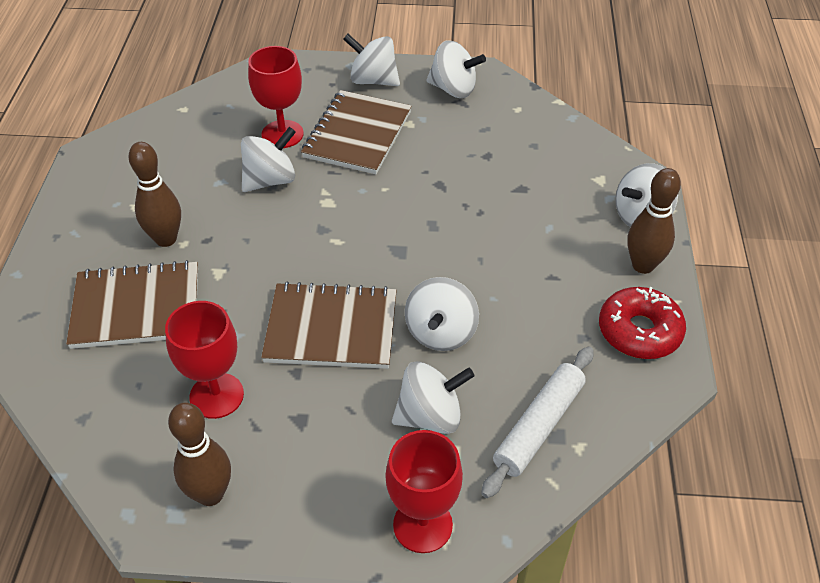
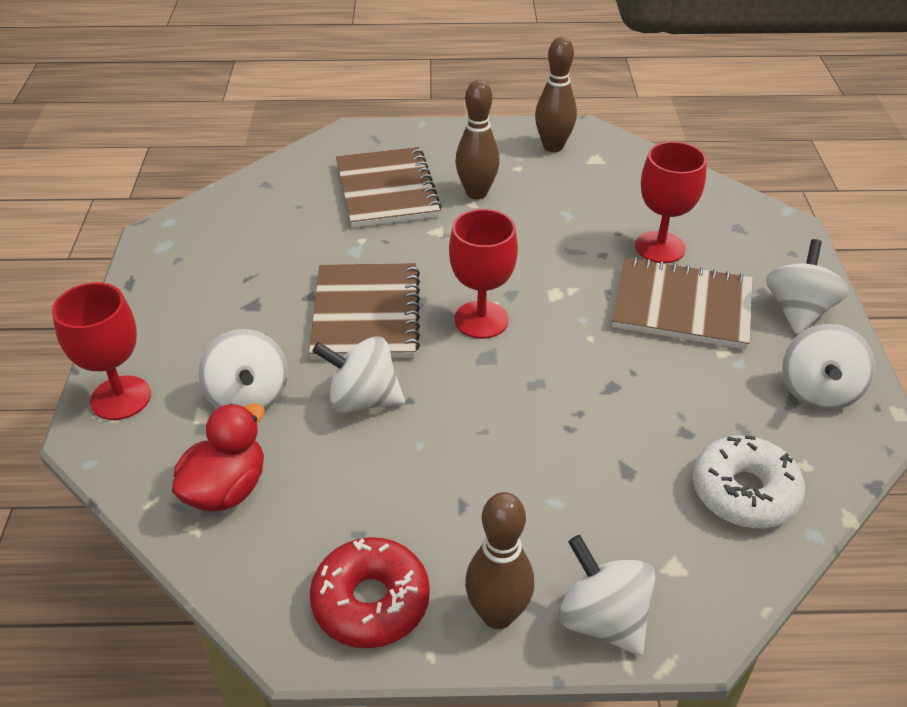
camera: 85 degrees right, 5 degrees down
red goblet [165,301,244,419] -> red goblet moved to [449,209,518,339]
brown bowling pin [168,402,231,506] -> brown bowling pin moved to [535,37,577,152]
white spinning top [241,127,296,192] -> none
white rolling pin [481,347,594,498] -> red duck [172,403,265,512]
none -> white donut [693,435,805,528]

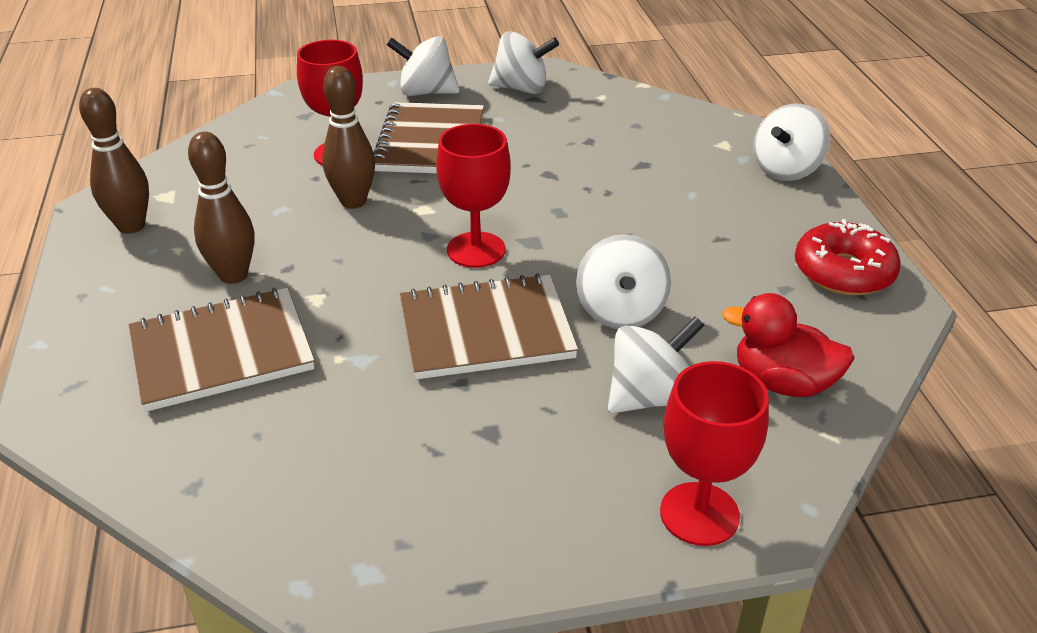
camera: 100 degrees left, 5 degrees down
brown bowling pin [465,492,534,629] -> brown bowling pin moved to [322,66,375,209]
white donut [693,435,805,528] -> none

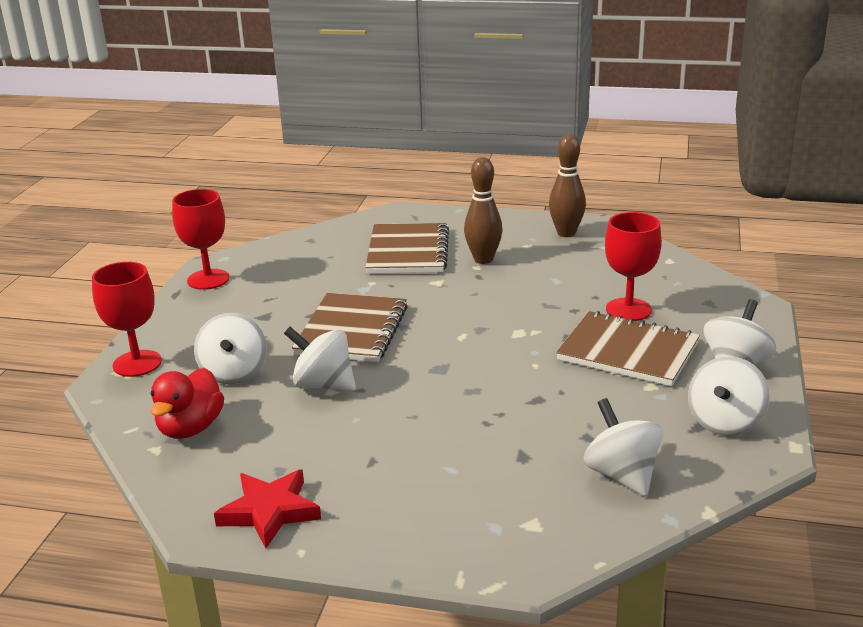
camera: 115 degrees right, 10 degrees down
brown bowling pin [322,66,375,209] -> none
red goblet [436,124,511,268] -> red goblet moved to [172,189,230,290]
red duck [722,293,855,397] -> red duck turned 150 degrees clockwise [150,368,224,439]
white spinning top [753,104,830,181] -> white spinning top moved to [584,398,663,496]
red donut [795,219,901,296] -> red star [214,470,321,548]

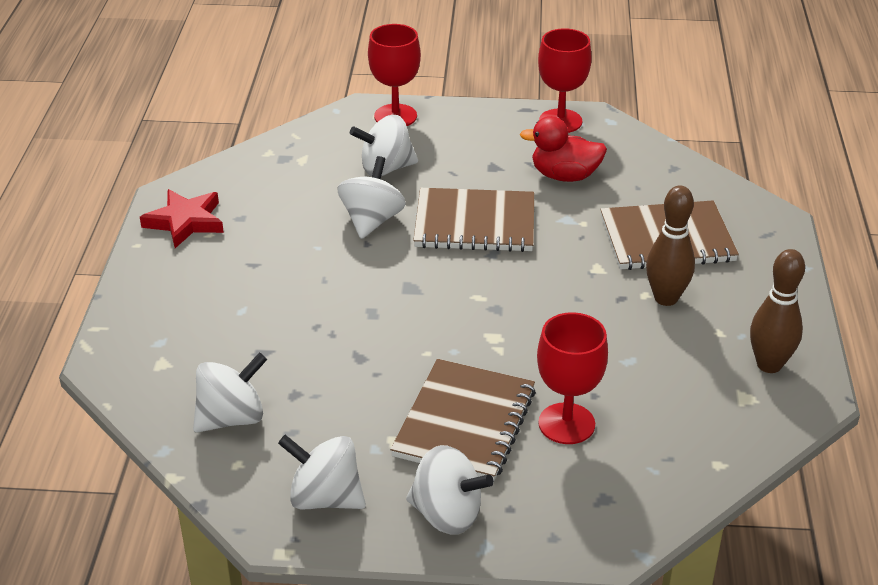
camera: 80 degrees right, 10 degrees up
red duck [150,368,224,439] -> red duck moved to [520,116,607,182]

